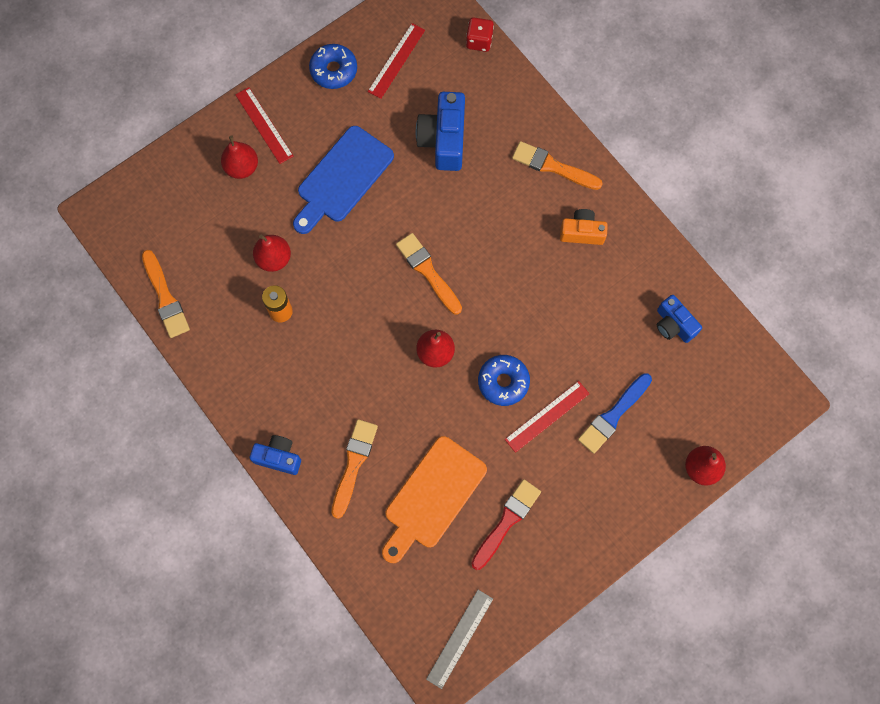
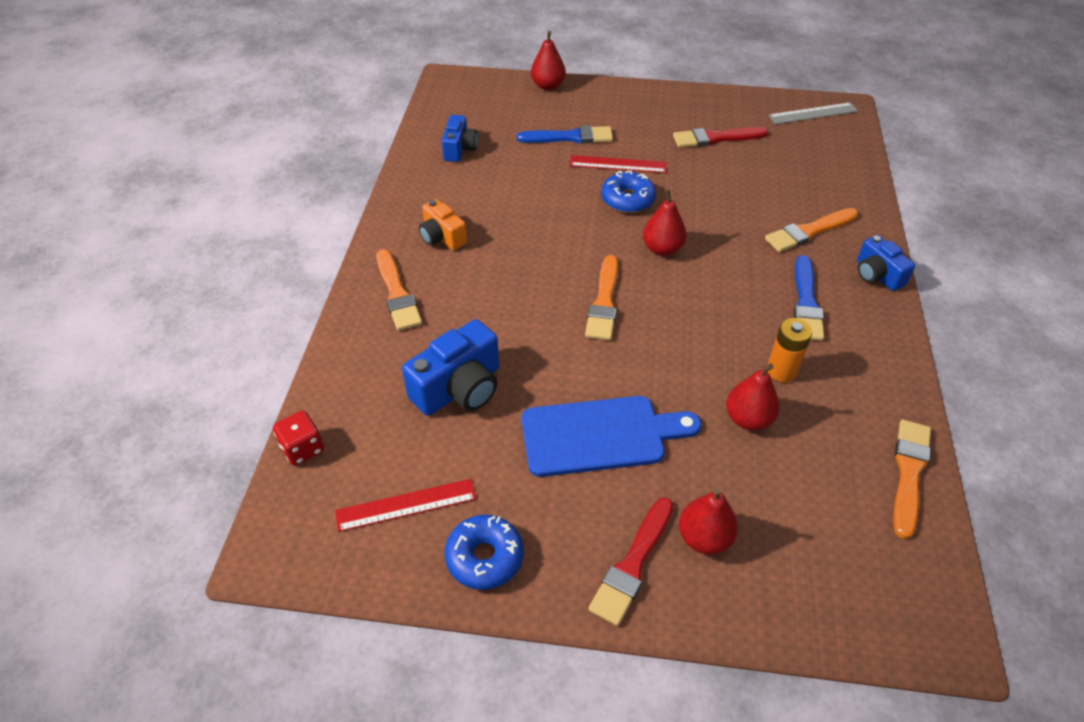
camera: 135 degrees left, 25 degrees down
red ruler [235,87,293,164] -> red brush [589,497,673,626]
orange cutting board [382,436,487,563] -> none
none -> blue brush [793,255,824,341]

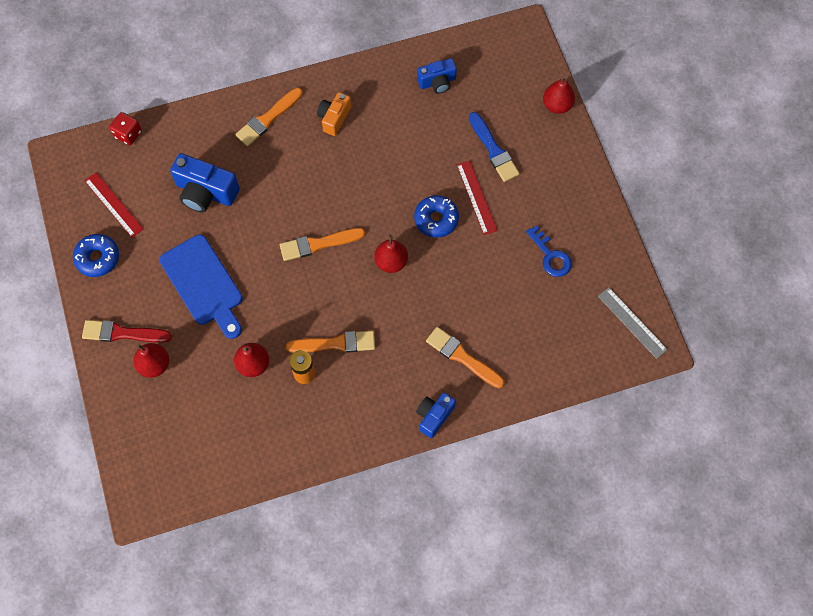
camera: 65 degrees right, 20 degrees up
red brush [673,127,768,148] -> blue key [526,225,572,277]
blue brush [793,255,824,341] -> none
orange brush [893,420,931,539] -> orange brush moved to [286,331,375,353]

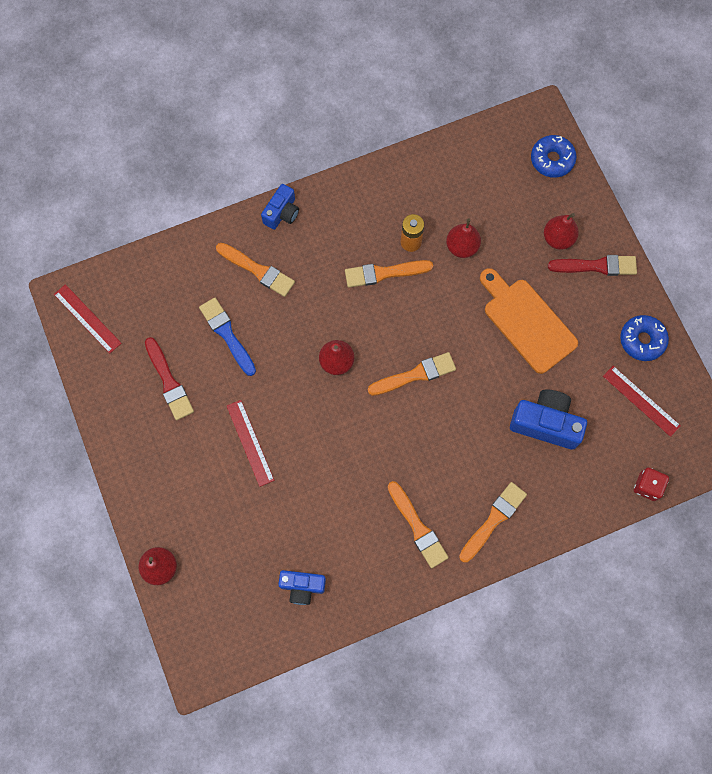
camera: 175 degrees right, 5 degrees up
blue cutting board [159,235,243,339] -> orange cutting board [480,268,578,374]
orange camera [317,92,351,136] -> orange brush [388,481,449,568]
blue donut [414,195,459,238] -> blue donut moved to [531,135,576,178]
blue camera [417,58,457,94] -> blue camera turned 150 degrees counterclockwise [278,570,326,605]
blue brush [469,112,520,182] -> blue brush moved to [199,298,256,376]
blue key [526,225,572,277] -> red brush [145,337,194,420]
grey ruler [598,287,668,359] -> red ruler [54,284,122,353]

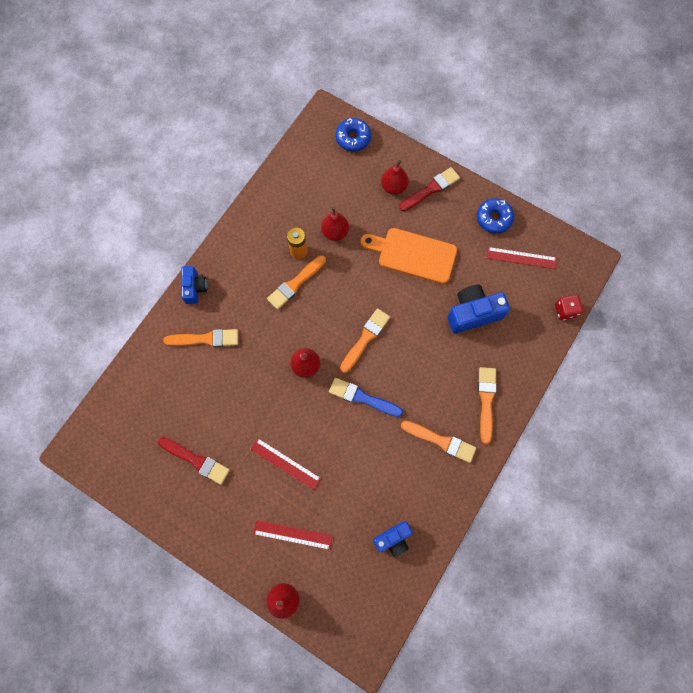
camera: 35 degrees left, 0 degrees up
red ruler [54,284,122,353] -> red ruler moved to [253,520,333,550]
blue brush [199,298,256,376] -> blue brush moved to [329,378,403,417]

